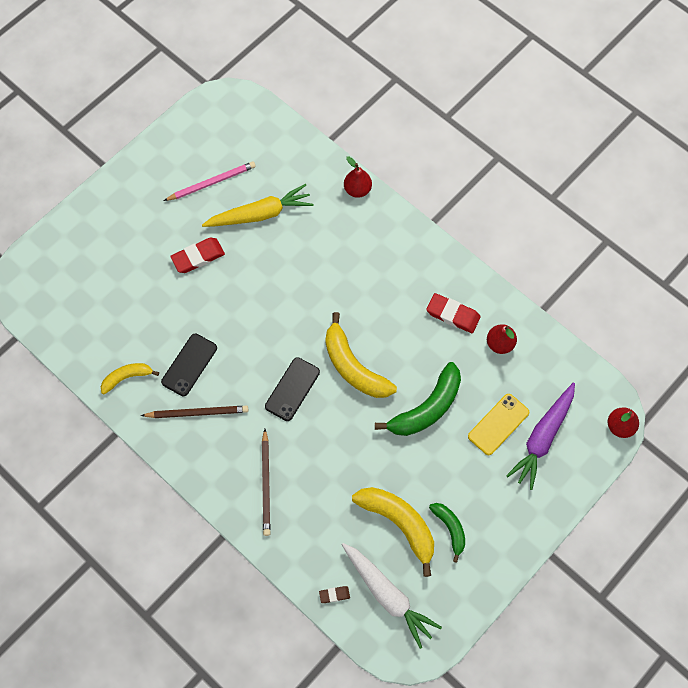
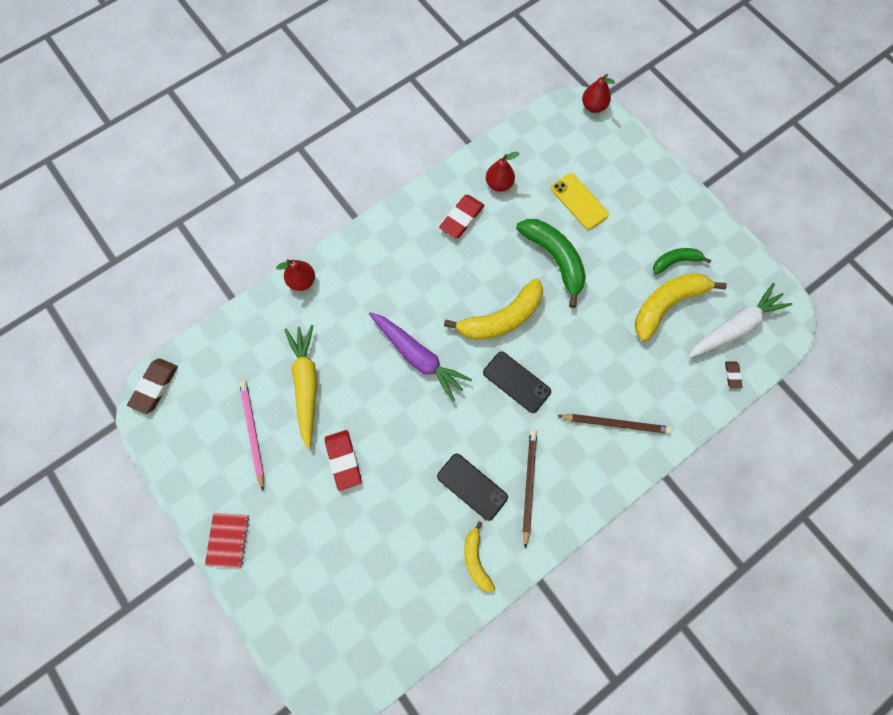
camera: 80 degrees left, 5 degrees up
purple carrot [506,382,575,490] -> purple carrot moved to [369,312,472,401]
none -> brown eraser [127,358,178,414]
none -> red notebook [205,513,250,568]

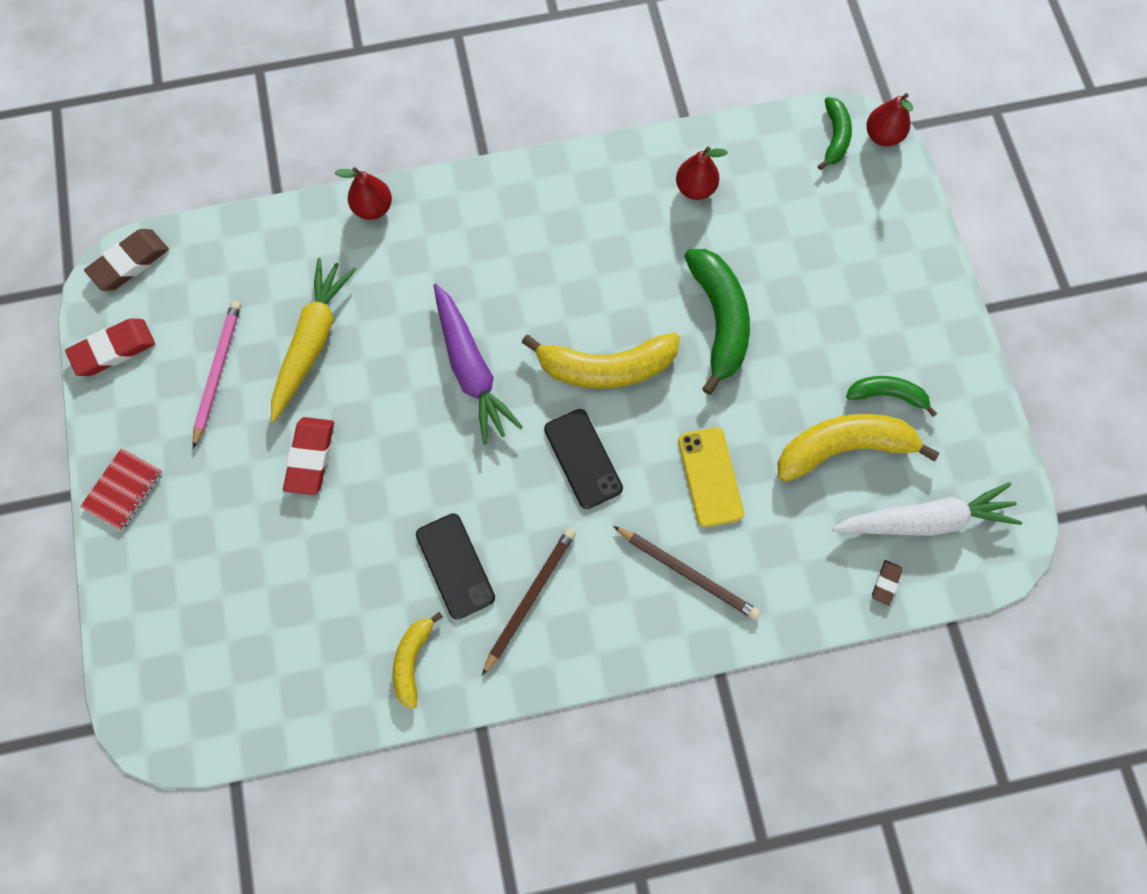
camera: 25 degrees right, 0 degrees up
red eraser [439,195,485,238] -> red eraser moved to [65,318,155,376]
yellow phone [551,173,609,230] -> yellow phone moved to [678,427,744,527]
none -> green banana [818,97,852,170]

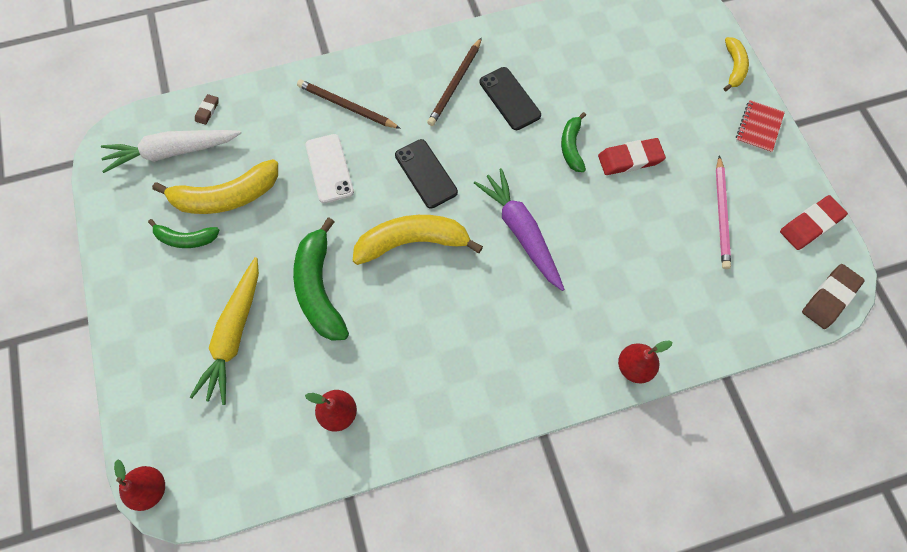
camera: 175 degrees right, 5 degrees down
yellow carrot [271,258,356,422] -> yellow carrot moved to [190,257,259,405]
red eraser [283,417,334,495] -> red eraser turned 75 degrees clockwise [598,138,666,175]
yellow banana [393,612,443,709] -> yellow banana moved to [724,37,749,92]
yellow phone [678,427,744,527] -> white phone [305,134,354,203]
green banana [818,97,852,170] -> green banana moved to [561,112,586,172]

